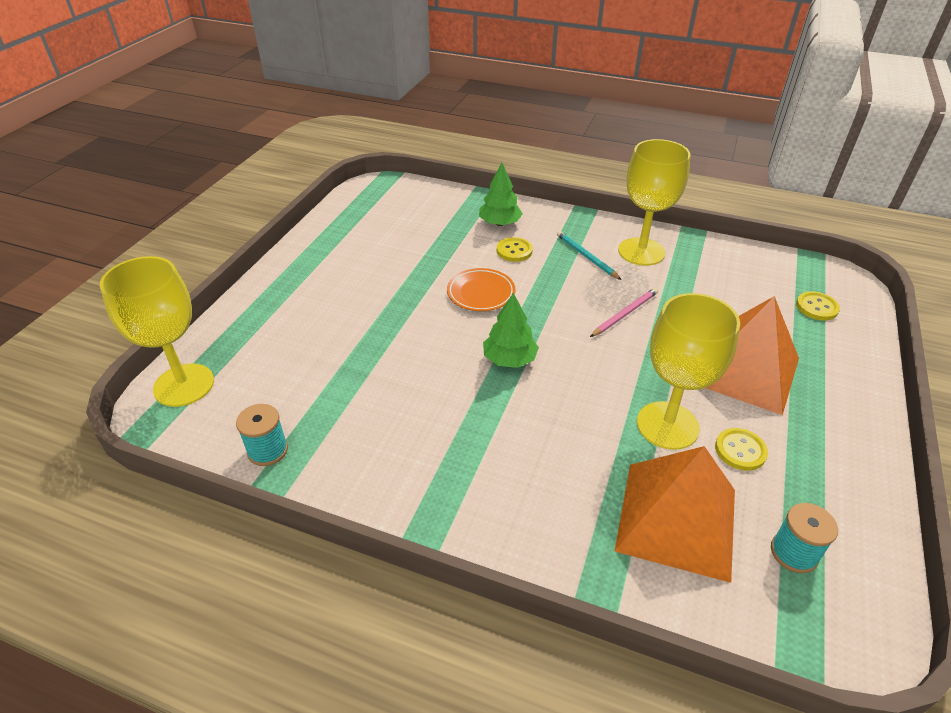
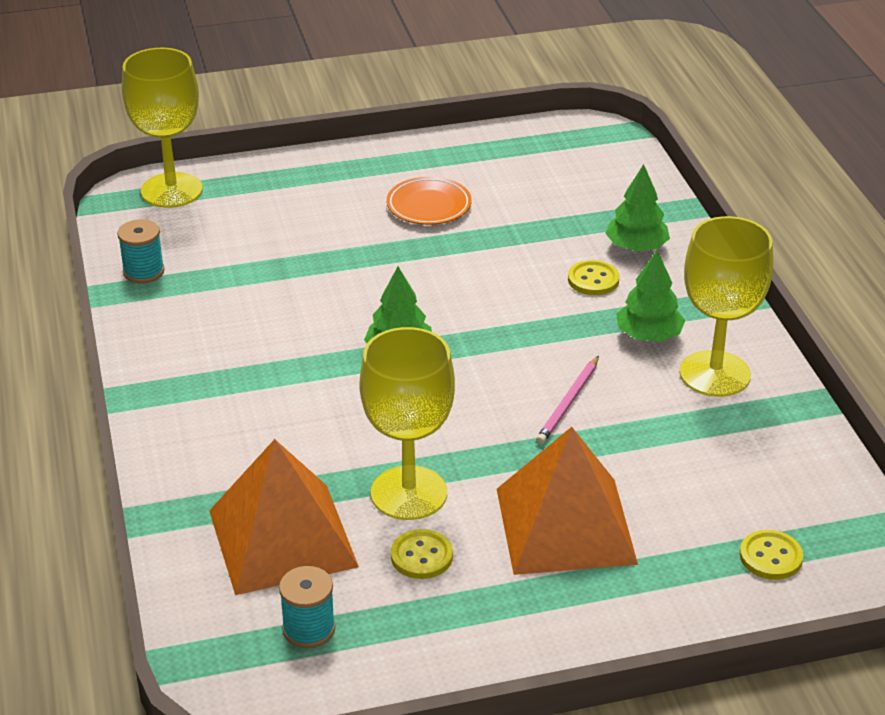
camera: 55 degrees right, 5 degrees down
orange plate [447,268,515,311] -> orange plate moved to [386,177,472,225]
turquoise pencil [557,231,622,280] -> green tree [616,250,685,342]
pink pencil [590,288,658,337] -> pink pencil turned 105 degrees clockwise [536,356,599,444]

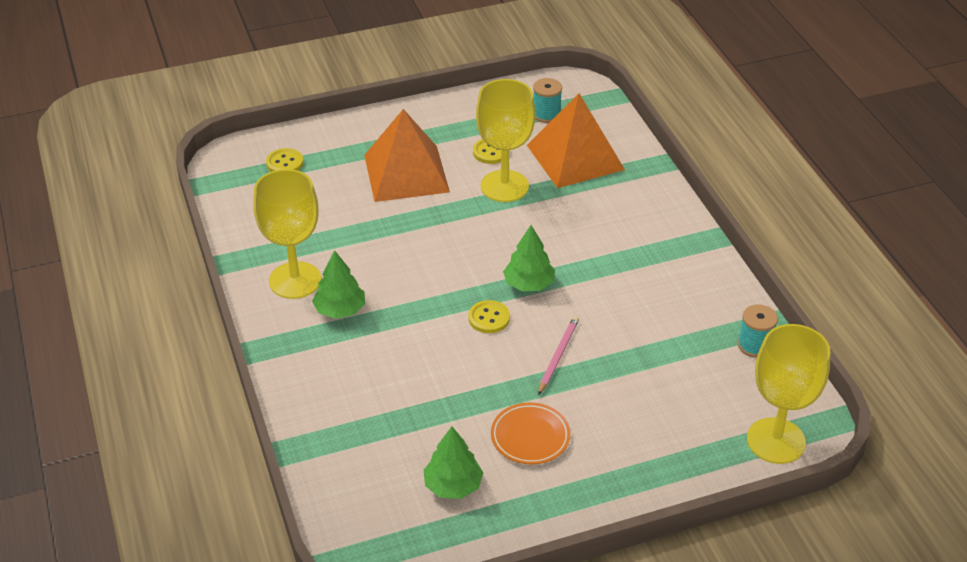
camera: 175 degrees right, 5 degrees up
pink pencil [536,356,599,444] -> pink pencil moved to [538,316,579,395]
yellow button [568,260,620,295] -> yellow button moved to [468,300,510,333]
green tree [605,164,670,251] -> green tree moved to [424,426,483,499]

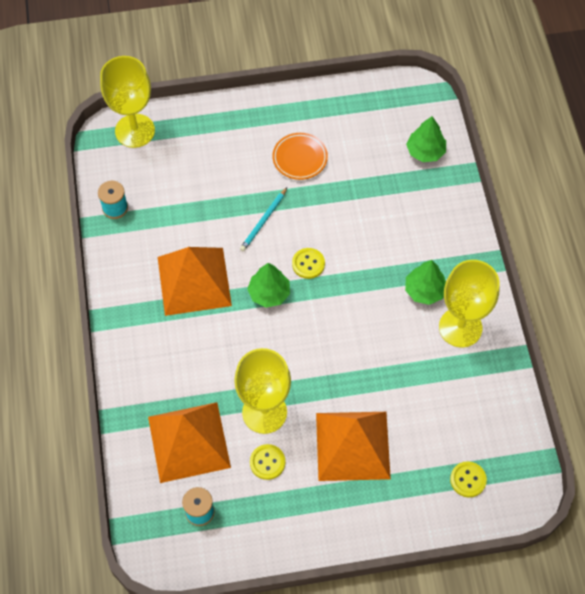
camera: 170 degrees left, 20 degrees up
green tree [424,426,483,499] -> green tree moved to [406,116,446,162]
pink pencil [538,316,579,395] -> turquoise pencil [240,187,287,251]
none -> orange pyramid [158,247,232,316]

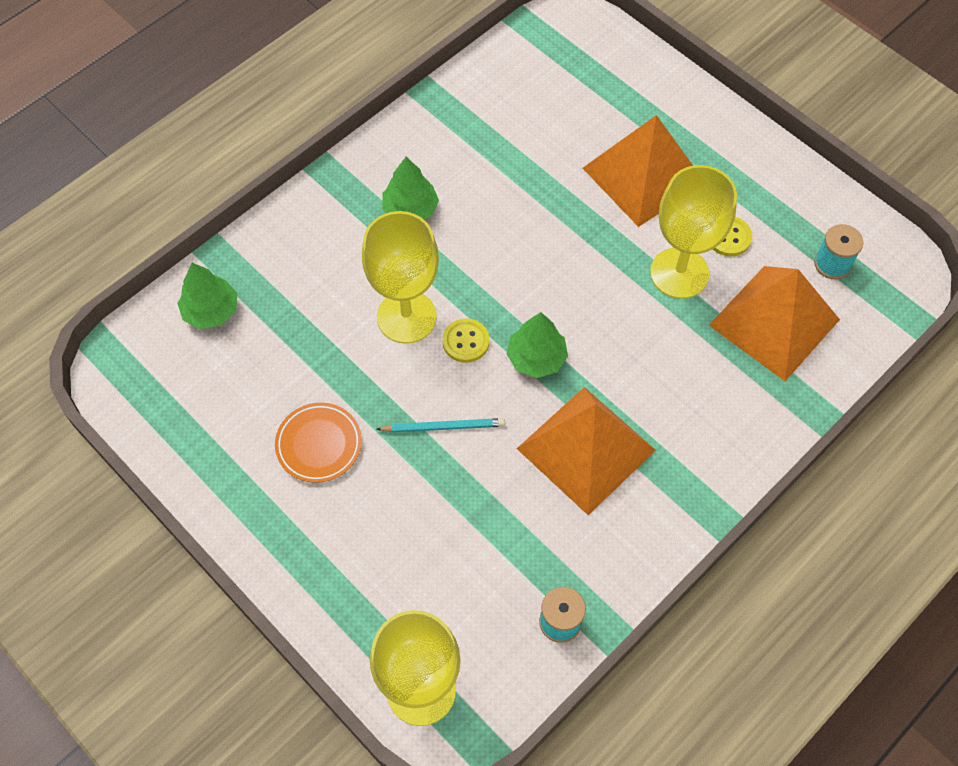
camera: 125 degrees left, 0 degrees up
yellow goblet [439,260,500,348] -> yellow goblet moved to [362,211,439,344]
yellow button [450,461,487,497] -> none

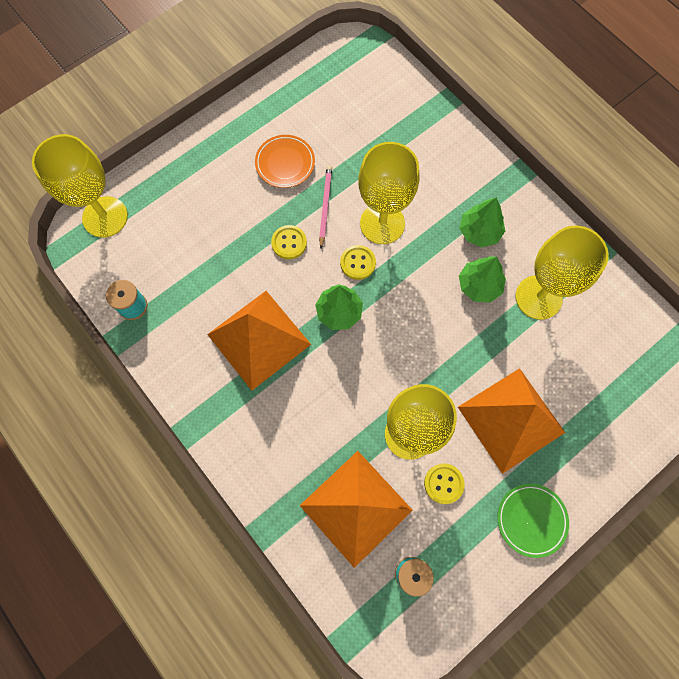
camera: 95 degrees right, 10 degrees up
green tree [177,263,238,329] -> green tree moved to [459,256,506,303]
turquoise pencil [376,418,505,433] -> yellow button [271,225,307,259]
none -> pink pencil [319,165,332,248]
none -> green plate [497,484,569,558]
none -> yellow goblet [515,226,609,320]

